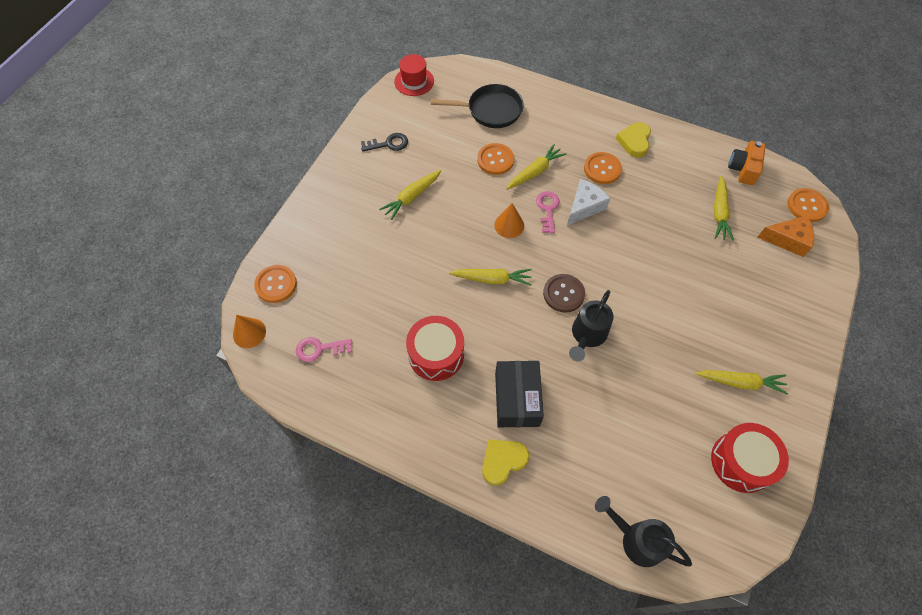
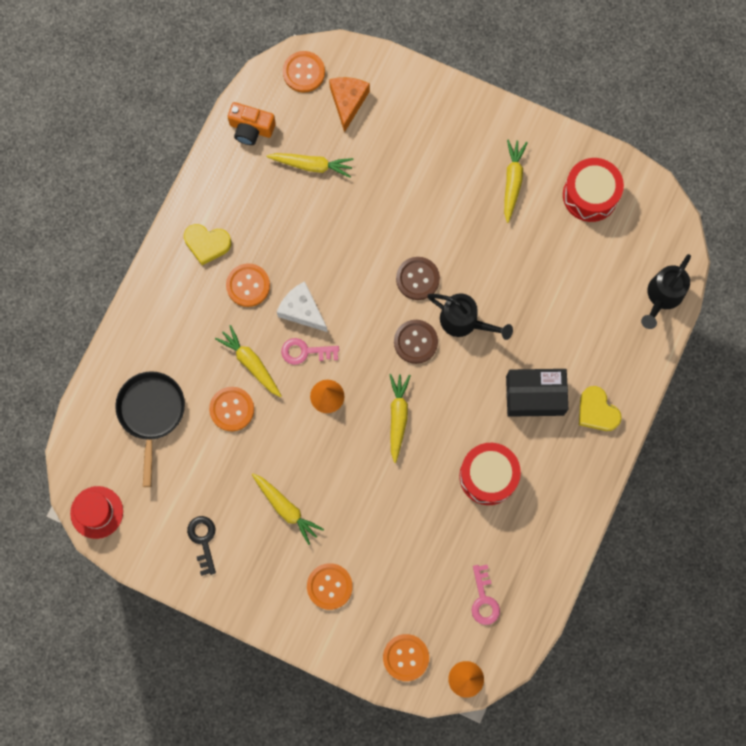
camera: 90 degrees left, 15 degrees up
none -> orange button [307,563,353,610]
none -> brown button [396,257,440,300]

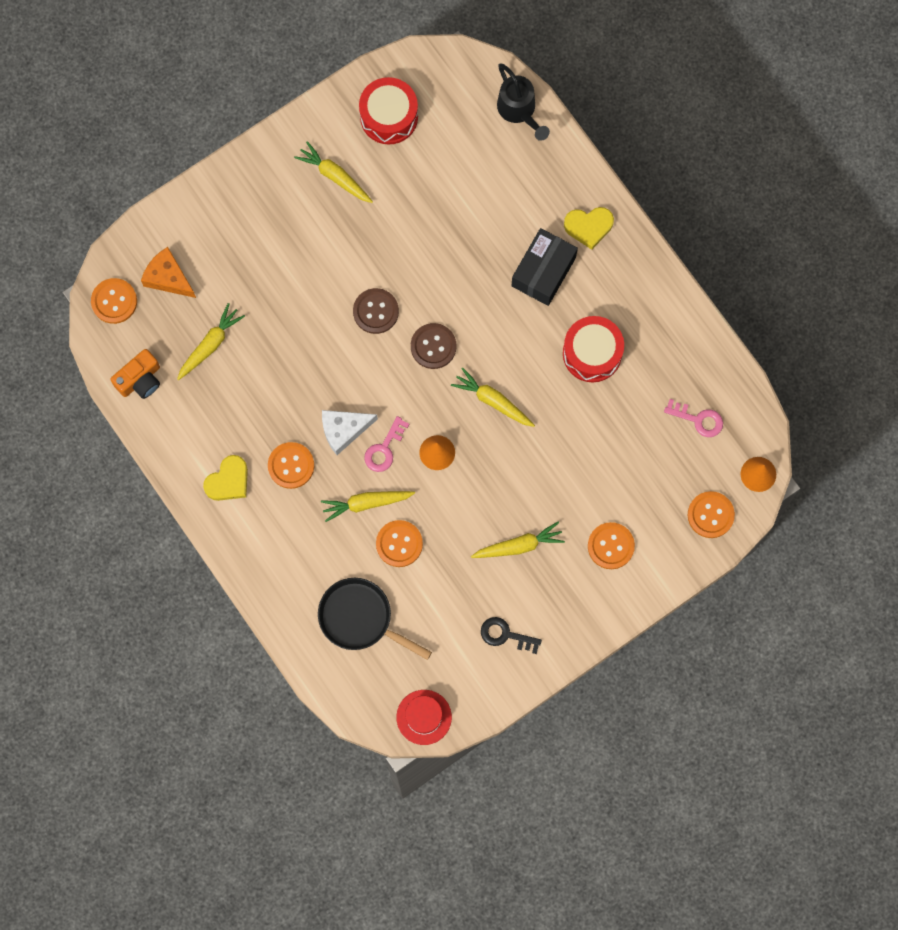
camera: 60 degrees left, 0 degrees up
black watering can [428,293,513,340] -> none

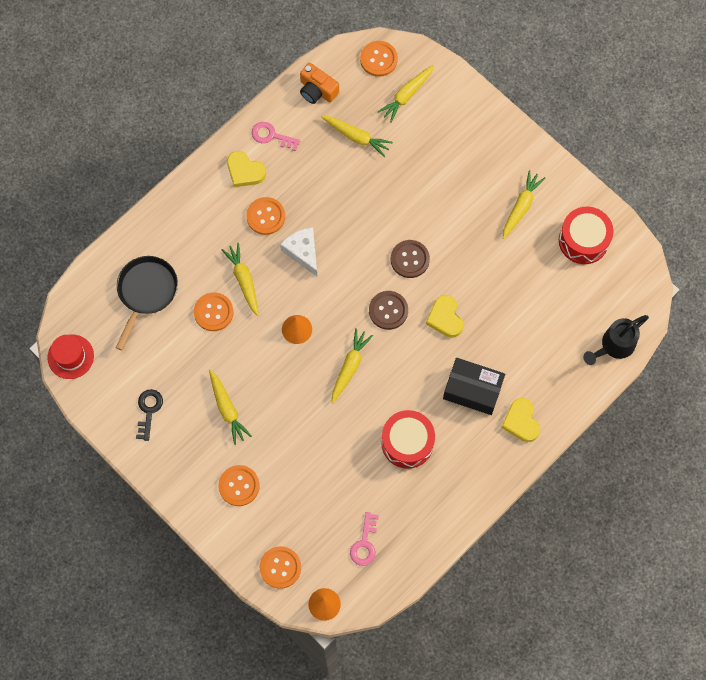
camera: 80 degrees right, 5 degrees down
orange cheese [141,247,196,298] -> yellow carrot [378,65,434,123]
pink key [364,416,409,472] -> pink key moved to [252,122,300,151]
none -> yellow heart [426,295,464,338]

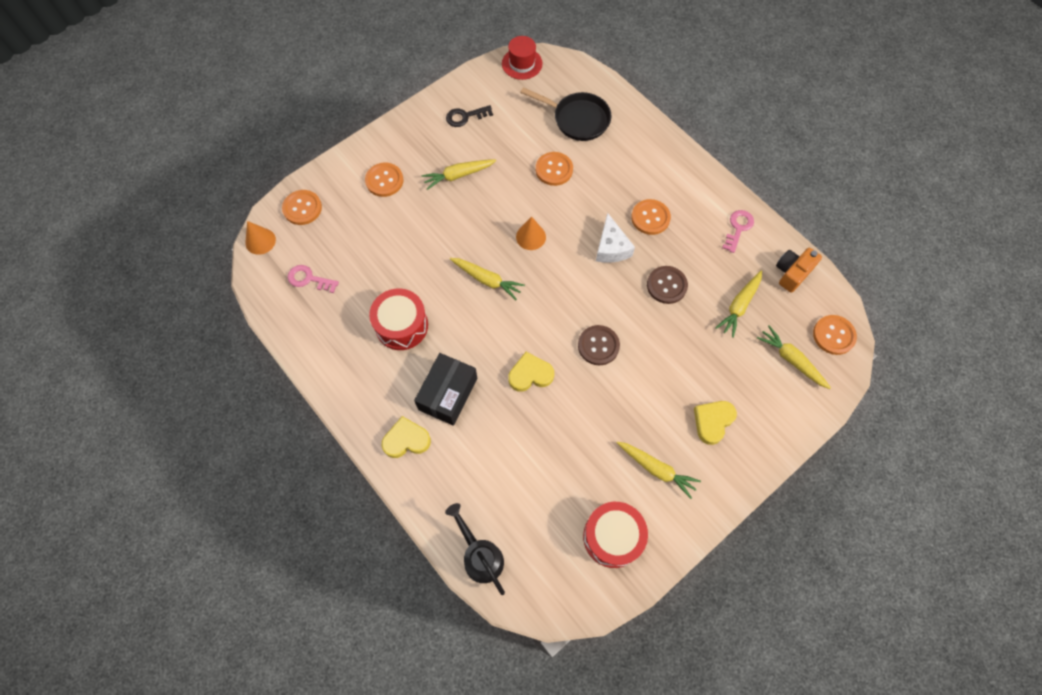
camera: 95 degrees right, 5 degrees down
black key [136,389,163,441] -> black key turned 150 degrees clockwise [446,105,493,127]
yellow carrot [221,243,259,316] -> none
yellow heart [227,151,266,187] -> yellow heart moved to [694,401,737,445]
white cheese [280,227,317,276] -> white cheese turned 105 degrees clockwise [596,213,635,263]
brown button [369,291,408,330] -> brown button moved to [647,266,688,304]

